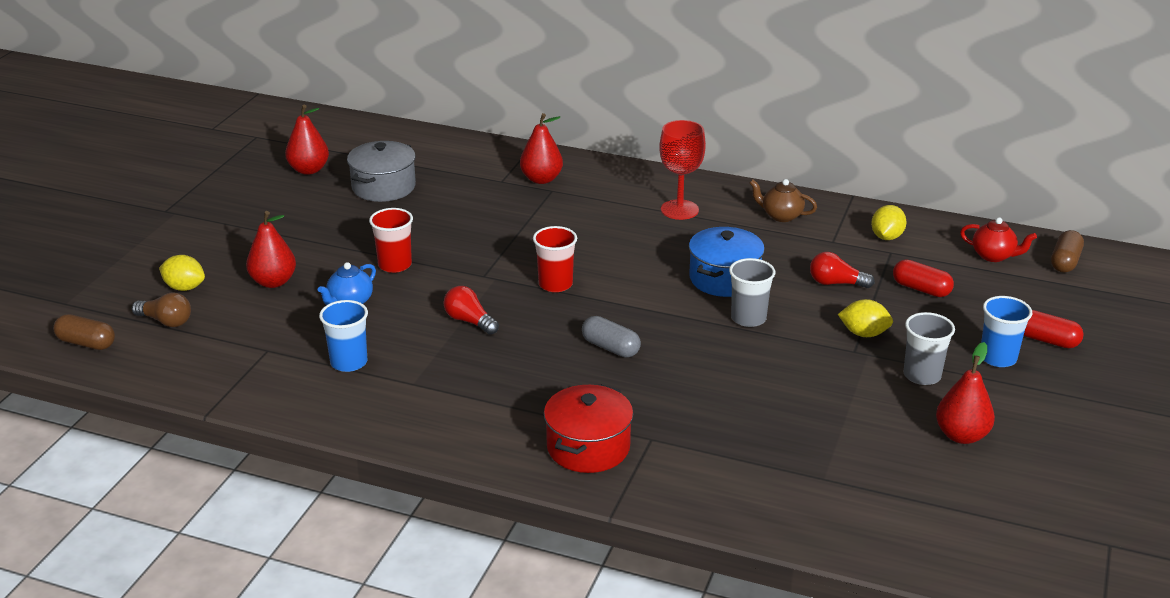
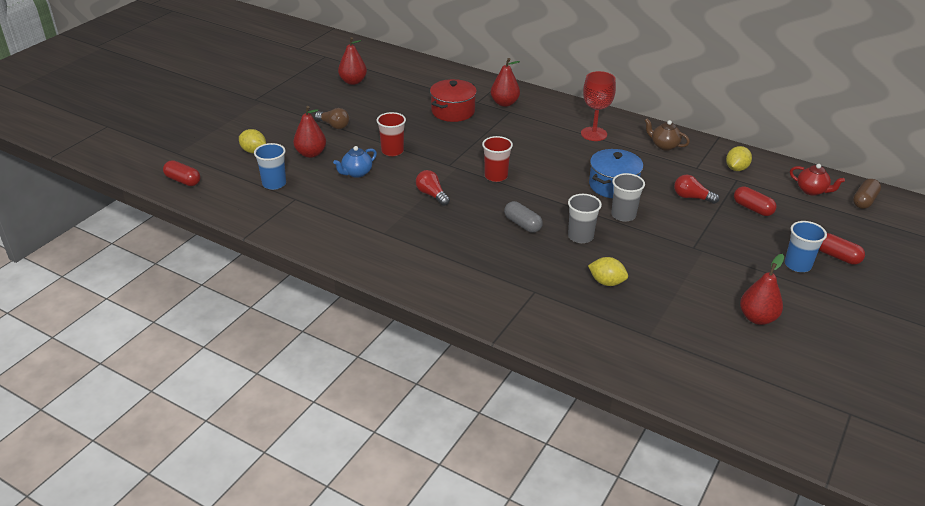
camera: 10 degrees right, 5 degrees up
brown capsule [53,314,115,350] -> red capsule [163,160,200,186]
brown light bulb [132,292,191,327] -> brown light bulb moved to [315,108,349,129]
blue cup [319,300,368,372] -> blue cup moved to [254,143,286,190]
grey pot [347,141,416,202] -> none
red pot [544,384,633,473] -> red pot moved to [430,79,477,122]
yellow lemon [838,299,893,337] -> yellow lemon moved to [588,257,628,286]
grey cup [904,312,955,385] -> grey cup moved to [568,194,602,243]

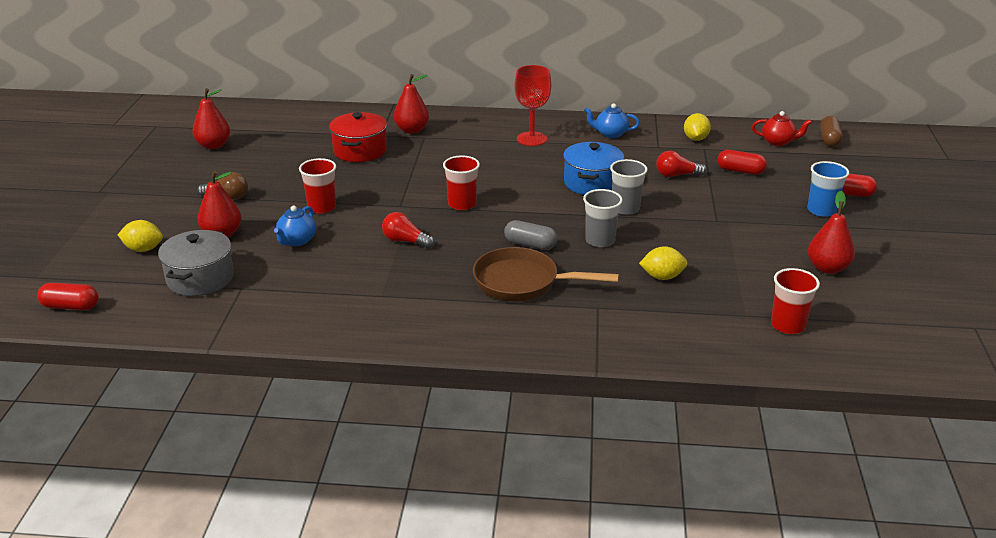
camera: 25 degrees left, 5 degrees down
blue cup [254,143,286,190] -> grey pot [158,230,234,296]
brown teapot [645,118,690,151] -> blue teapot [584,103,640,138]
none -> brown pan [473,247,619,301]
none -> red cup [771,268,820,334]

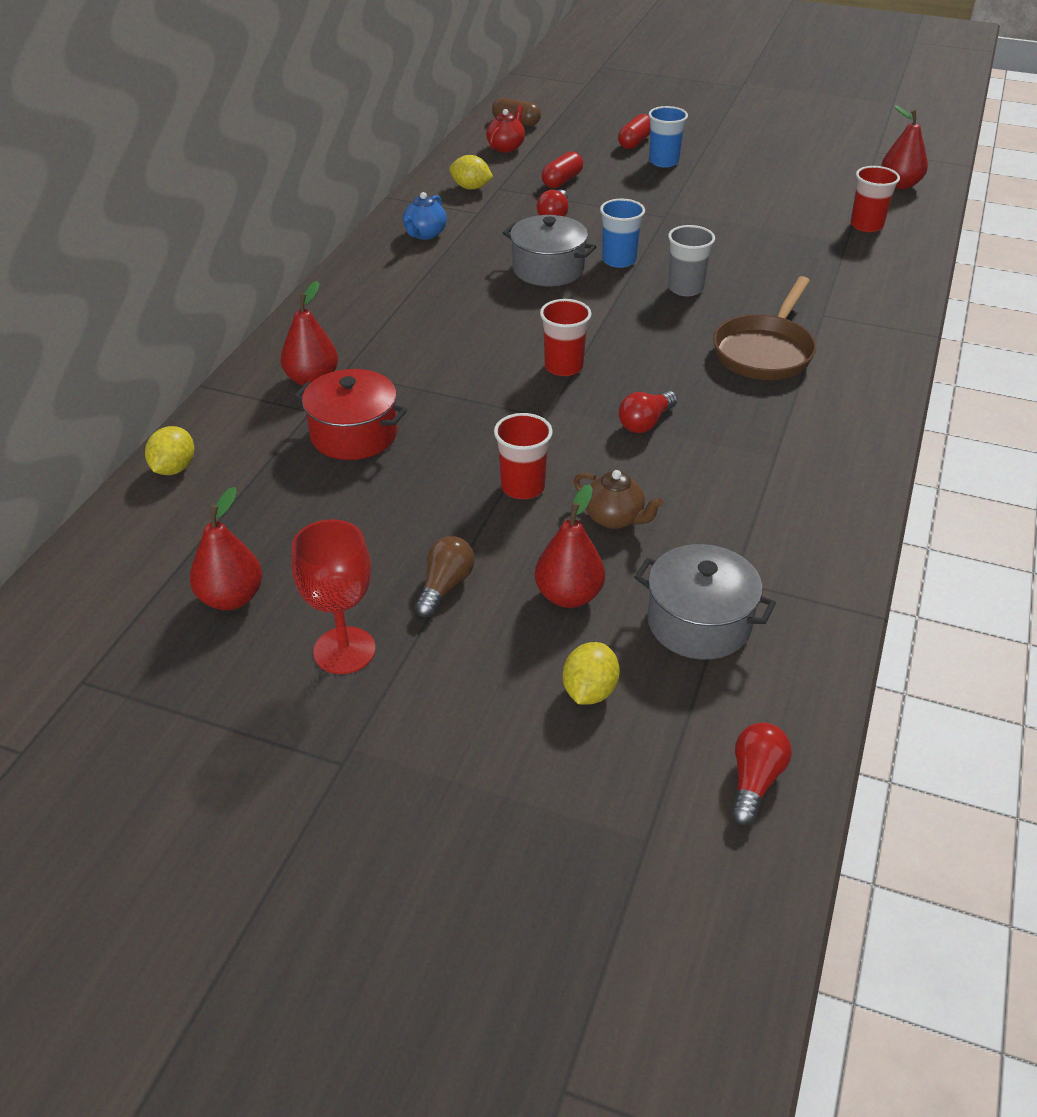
camera: 75 degrees left, 10 degrees up
red capsule [37,283,98,310] -> red light bulb [731,723,792,825]
blue teapot [274,206,316,246] -> brown teapot [574,470,663,529]
grey capsule [504,220,557,250] -> none
red goblet [514,65,551,146] -> red goblet moved to [291,519,376,674]
blue pot [563,142,624,195] -> grey pot [503,215,596,286]
grey cup [610,159,648,215] -> blue cup [600,199,645,268]
yellow lemon [639,246,687,280] -> yellow lemon moved to [145,426,194,475]
red pear [808,191,855,274] -> red pear moved to [881,105,928,189]

